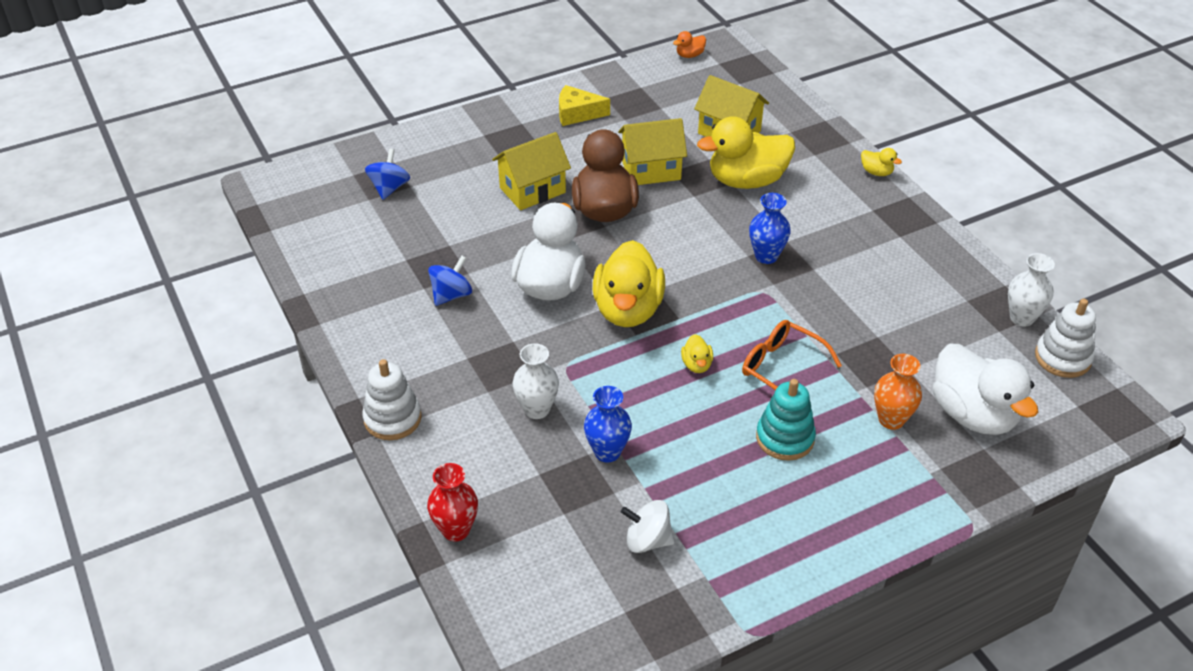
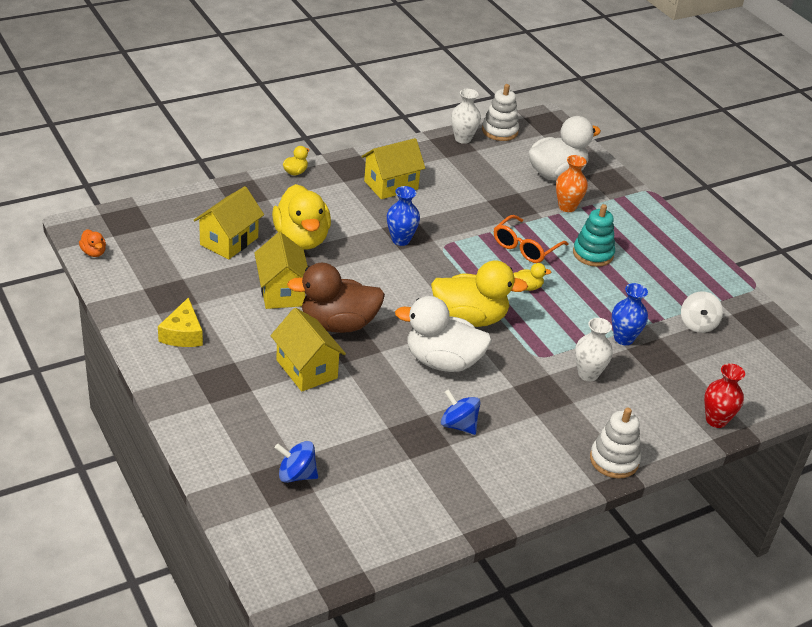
camera: 95 degrees left, 5 degrees down
none -> yellow house [361,138,425,199]

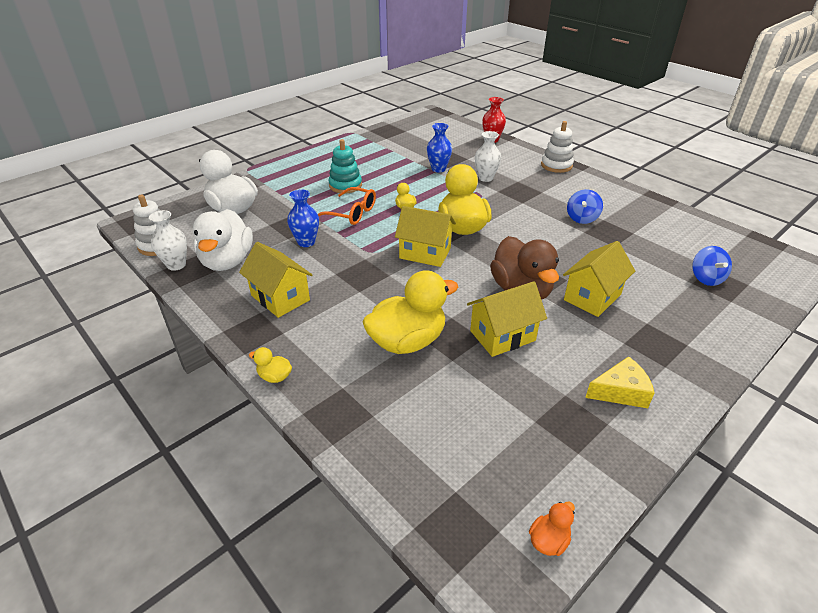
camera: 100 degrees left, 0 degrees up
yellow house [194,186,264,259] -> yellow house moved to [395,206,456,267]
blue vase [387,186,420,246] -> blue vase moved to [287,189,319,247]
white duck [395,296,492,372] -> white duck moved to [193,209,253,271]
orange vase [556,155,588,212] -> none
white spinning top [681,291,723,333] -> none

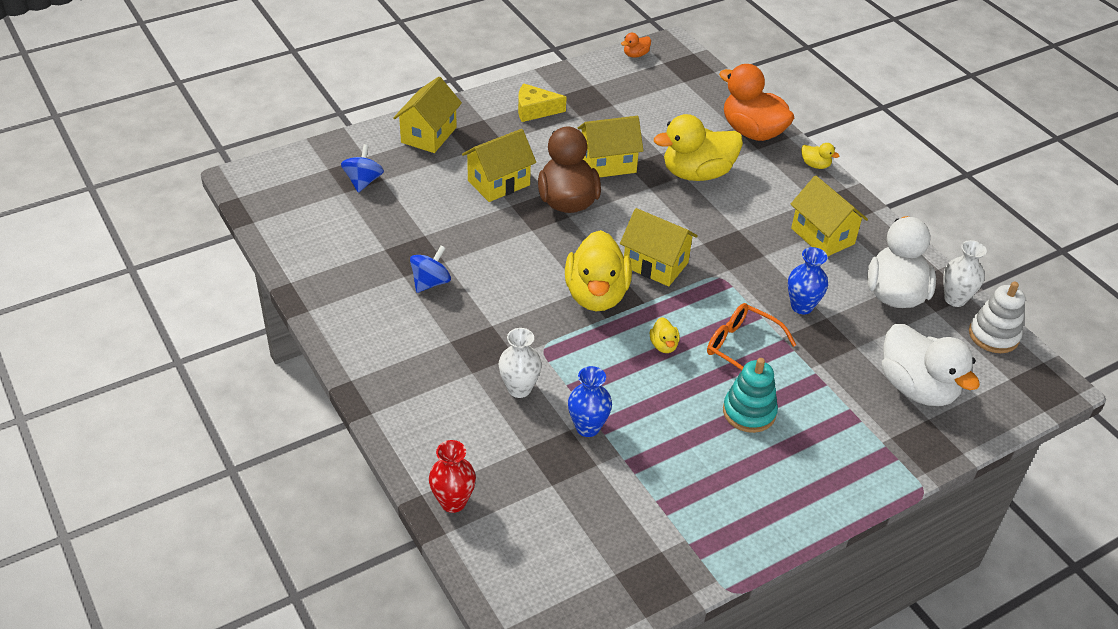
camera: 170 degrees left, 5 degrees up
white stacking toy [541,121,574,173] -> none
none -> yellow house [393,76,462,153]
none -> orange duck [719,64,794,141]

